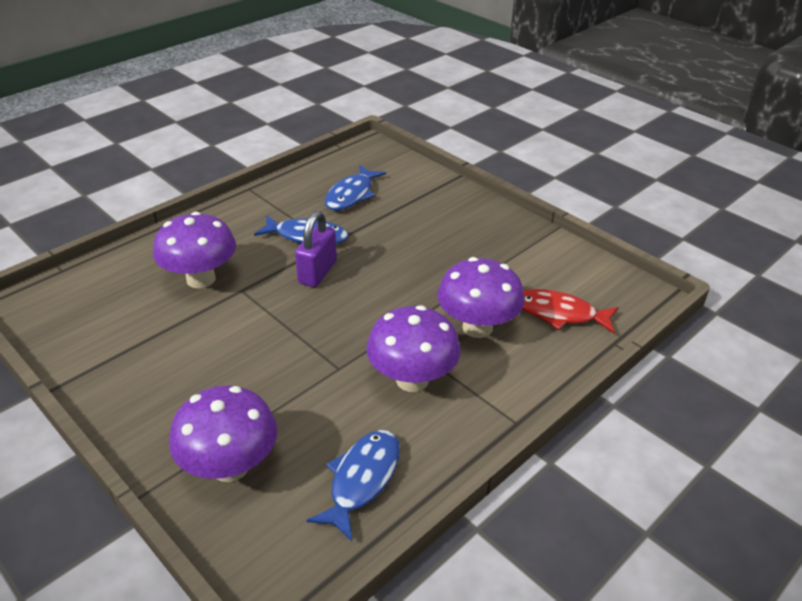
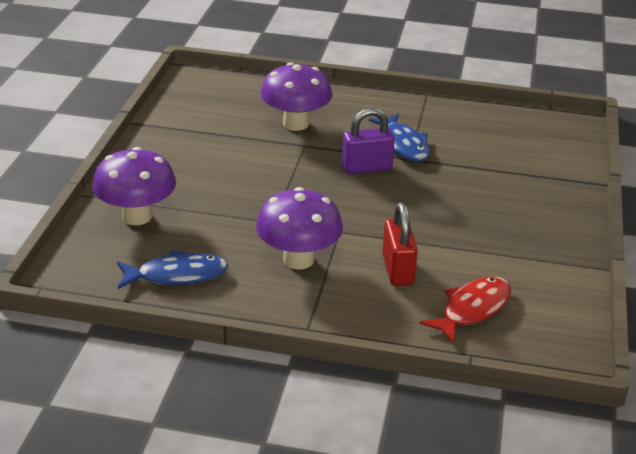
camera: 55 degrees right, 5 degrees down
blue fish [325,165,386,211] -> none
purple mushroom [437,257,525,338] -> red padlock [382,202,418,286]
red fish [522,289,619,334] -> red fish turned 60 degrees clockwise [419,277,511,344]

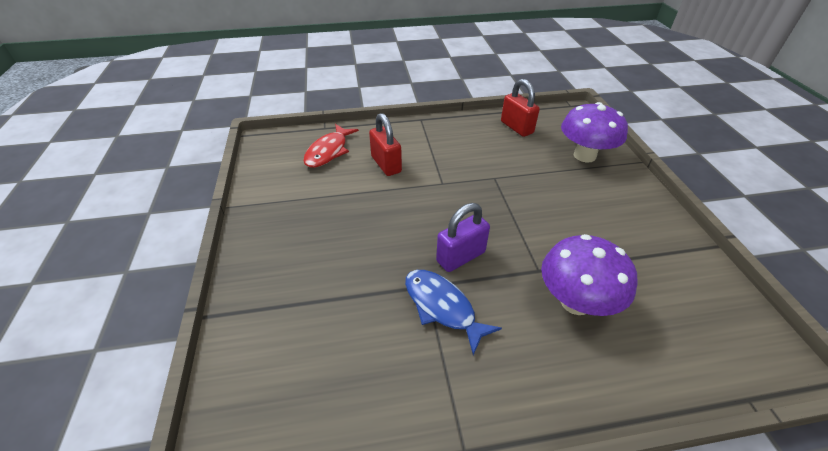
camera: 160 degrees right, 10 degrees up
blue fish [117,250,228,289] -> red padlock [501,79,540,137]
purple mushroom [256,187,343,269] -> none

